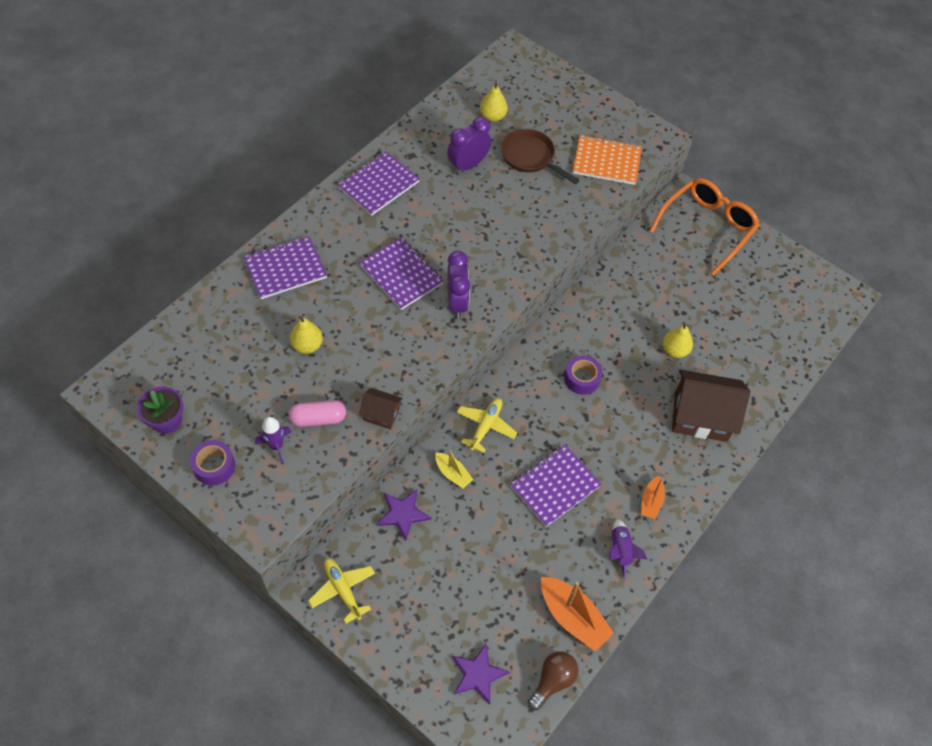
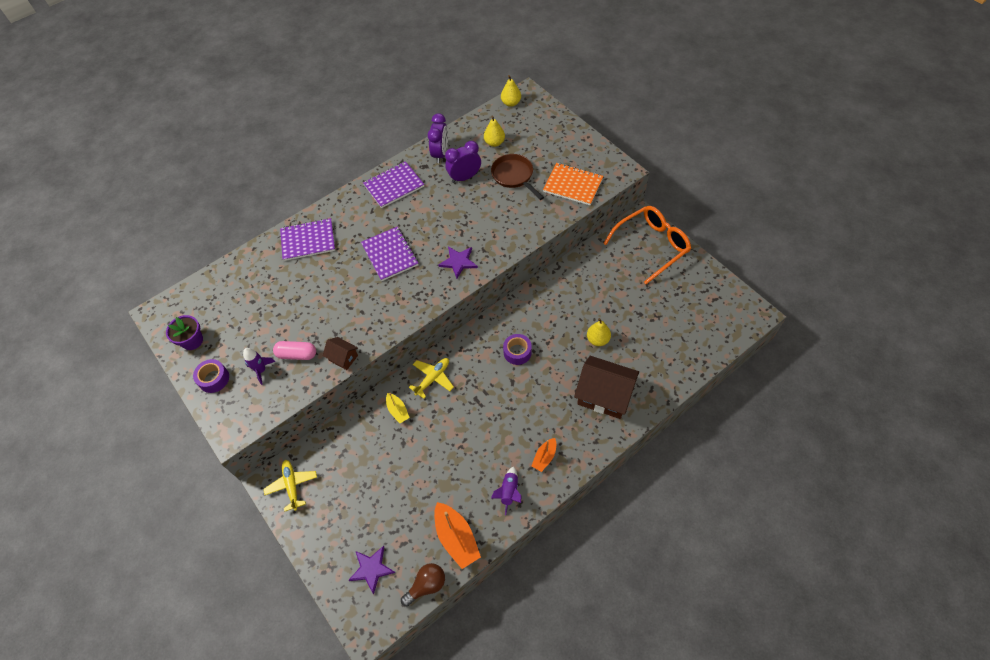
camera: 20 degrees right, 0 degrees up
yellow pear [290,316,323,354] -> yellow pear moved to [501,75,521,107]
purple star [376,490,431,540] -> purple star moved to [438,246,478,279]
purple clock [447,251,470,319] -> purple clock moved to [428,113,448,163]
purple notebook [510,445,602,527] -> none

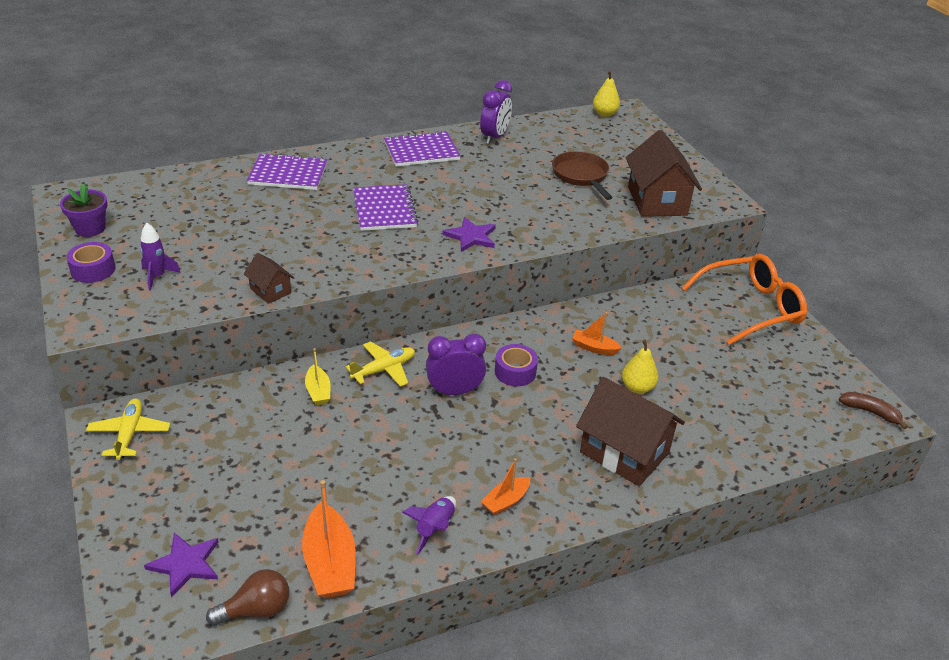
camera: 10 degrees right, 20 degrees down
pink capsule [273,341,316,360] -> none
purple clock [445,141,481,183] -> purple clock moved to [426,333,486,395]
yellow pear [484,115,505,147] -> none
orange notebook [543,163,603,205] -> brown house [626,130,702,217]
none -> orange boat [572,312,622,355]
none -> brown banana [839,392,908,429]

